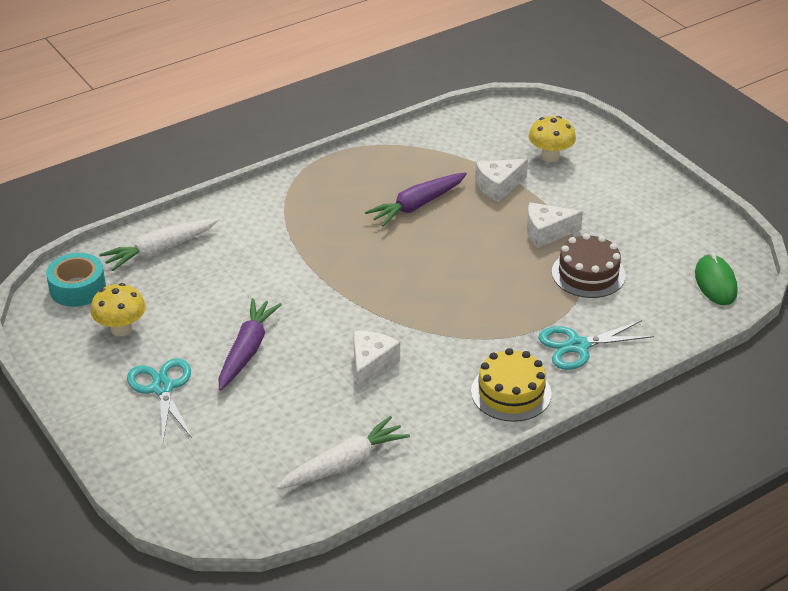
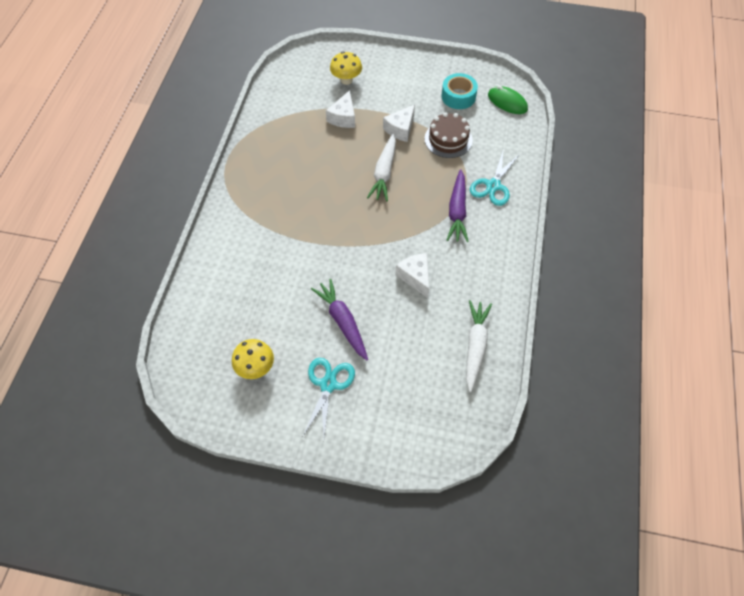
camera: 45 degrees left, 20 degrees up
turquoise tape [46,253,106,307] -> turquoise tape moved to [441,73,478,109]
white carrot [99,218,218,271] -> white carrot moved to [367,134,396,201]
turquoise scissors [127,358,192,441] -> turquoise scissors turned 75 degrees clockwise [303,358,355,438]
purple carrot [365,172,467,227] -> purple carrot moved to [447,169,469,242]
yellow cake [471,348,552,422] -> none

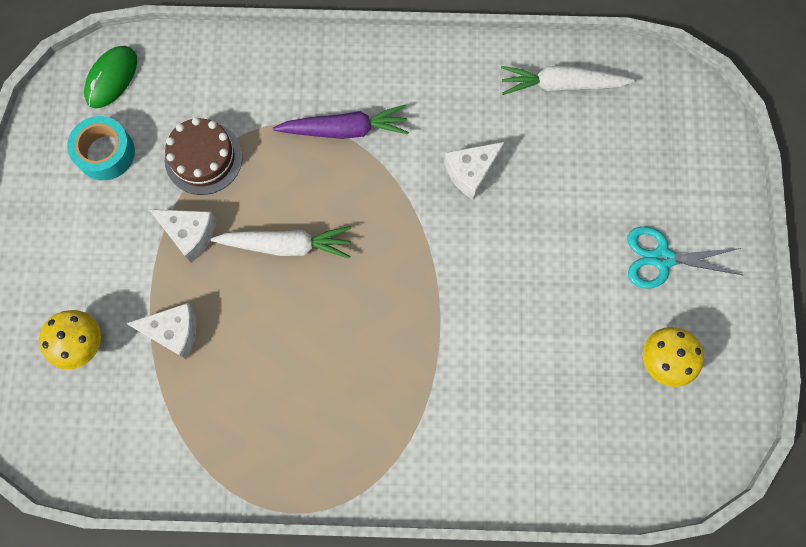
camera: 100 degrees left, 15 degrees up
purple carrot [311,279,368,360] -> none
turquoise scissors [470,152,520,206] -> none

